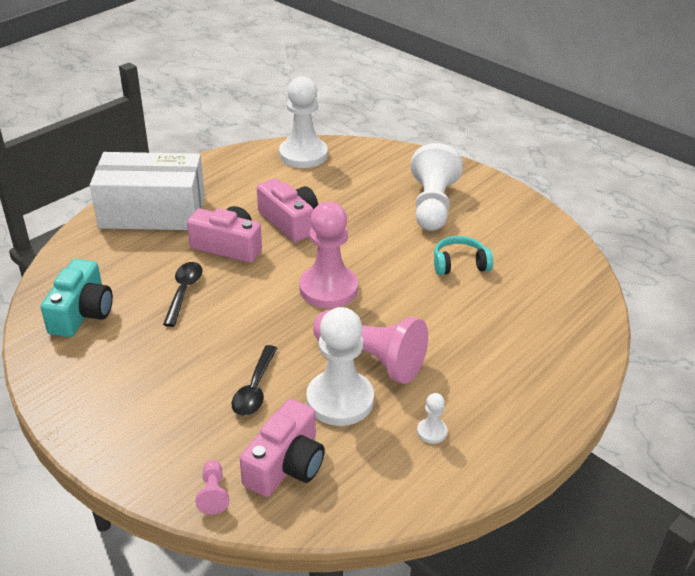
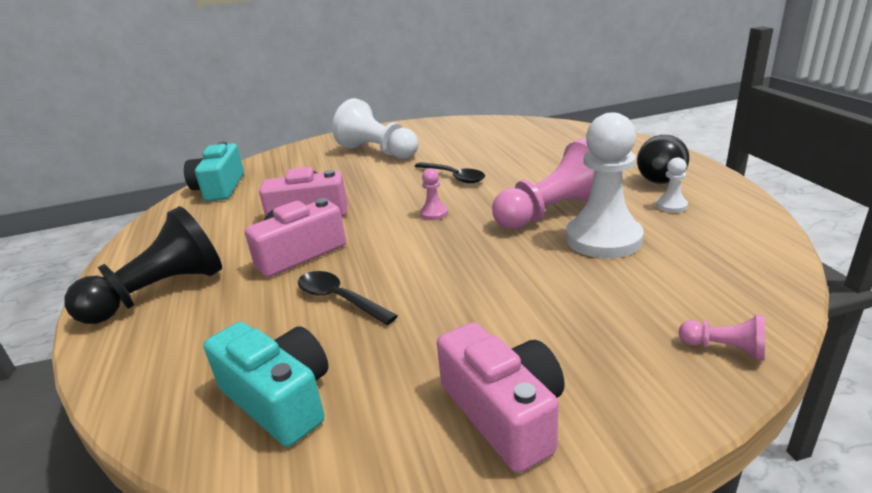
camera: 55 degrees left, 10 degrees down
white box [90,152,205,230] -> black pawn [64,206,222,324]
black spoon [232,345,277,416] -> black spoon moved to [414,162,485,183]
pink camera [240,399,325,497] -> pink camera moved to [437,322,565,473]
white pawn [279,76,328,168] -> turquoise camera [184,141,244,201]
pink pawn [299,201,358,308] -> pink pawn [420,168,448,220], size x0.43
turquoise headphones [434,236,493,275] -> none
none -> black ball [637,135,689,184]

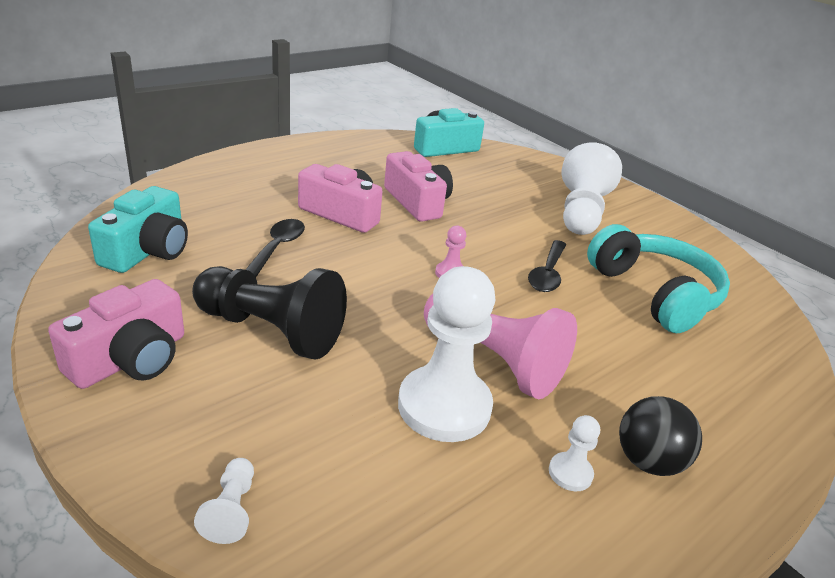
camera: 60 degrees right, 5 degrees up
black pawn [64,206,222,324] -> black pawn moved to [192,266,347,359]
pink pawn [679,315,765,361] -> white pawn [194,458,254,544]
none -> turquoise headphones [587,224,730,333]

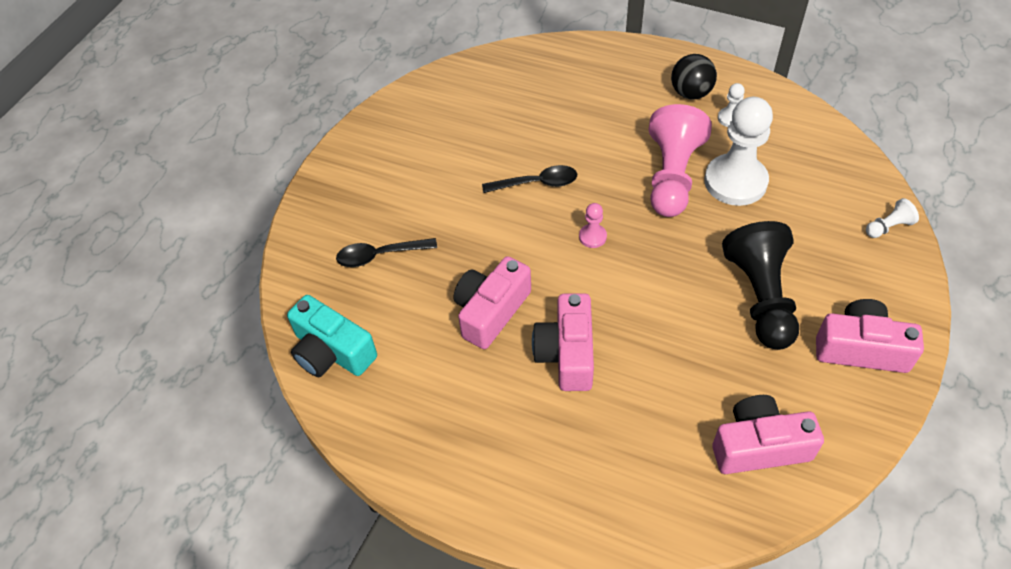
camera: 110 degrees left, 20 degrees up
turquoise camera [88,186,188,273] -> pink camera [712,395,824,474]
black spoon [246,219,305,277] -> black spoon moved to [336,238,437,267]
white pawn [562,143,622,235] -> none
turquoise headphones [587,224,730,333] -> none

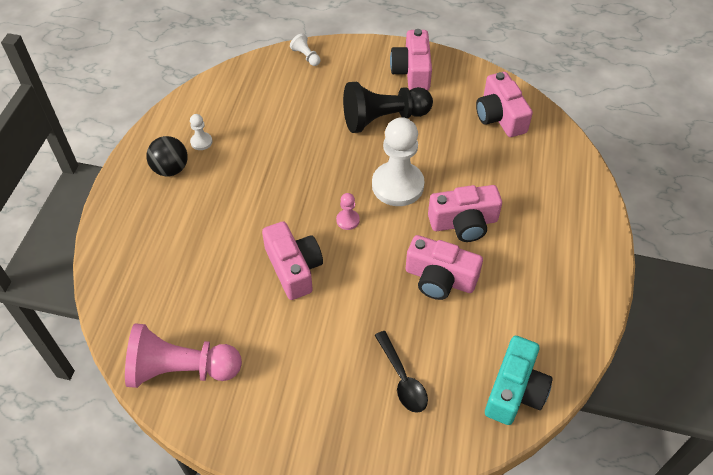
camera: 105 degrees left, 0 degrees up
black spoon [482,165,577,193] -> pink camera [262,221,323,300]
pink pawn [649,104,712,217] -> pink pawn moved to [125,323,242,388]
white pawn [704,97,773,206] -> white pawn moved to [372,117,425,206]

